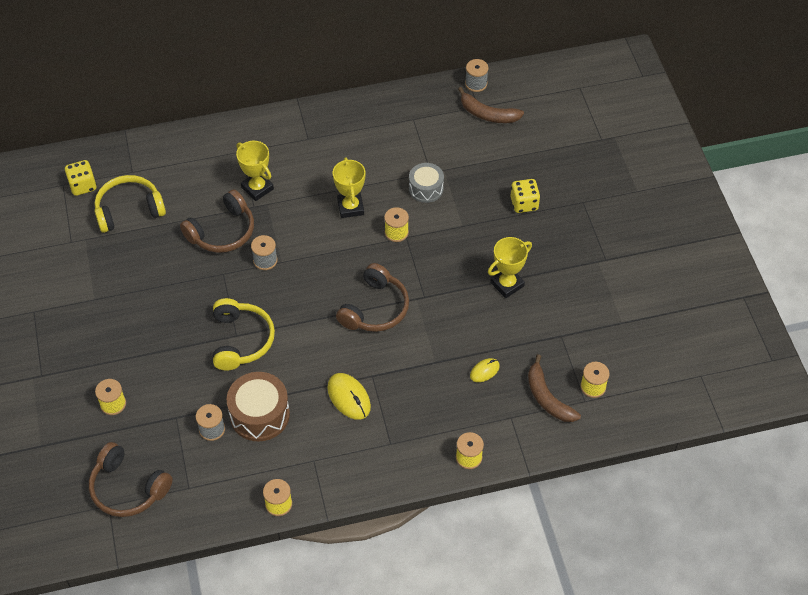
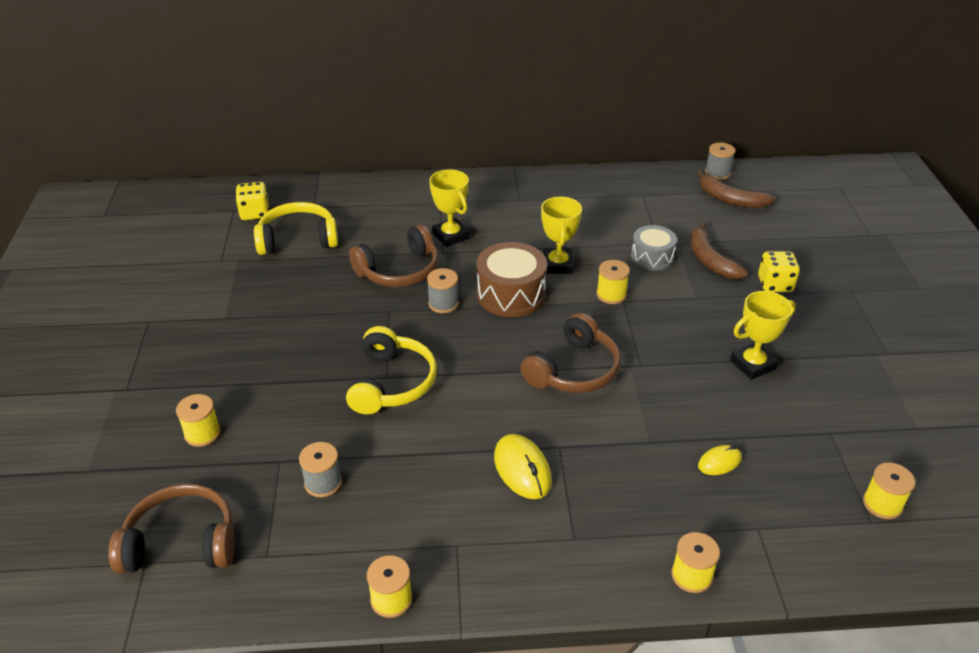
camera: 10 degrees right, 15 degrees down
brown headphones [89,442,173,517] -> brown headphones turned 135 degrees clockwise [108,484,235,574]
brown drum [227,372,290,441] -> brown drum moved to [476,242,547,317]
brown banana [528,354,581,422] -> brown banana moved to [690,222,748,279]

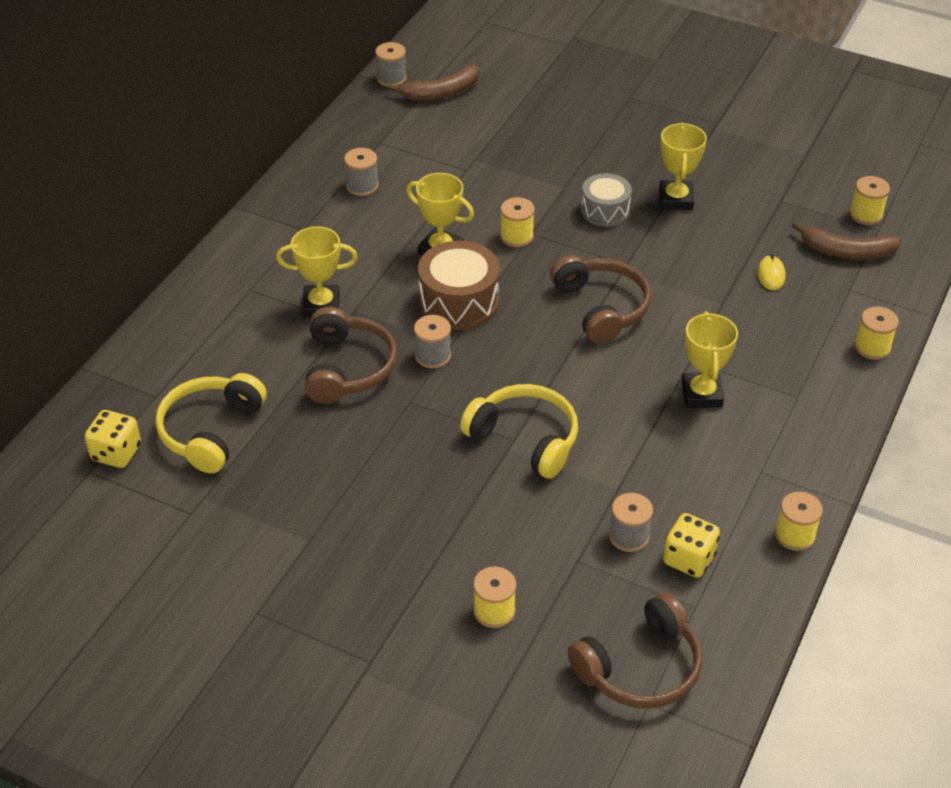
camera: 60 degrees left, 5 degrees up
brown headphones [108,484,235,574] -> brown headphones turned 150 degrees counterclockwise [567,592,702,709]
yellow mouse [494,434,552,499] -> yellow trophy [681,311,738,408]
grey drum [631,225,677,271] -> grey drum moved to [581,173,632,227]
brown banana [690,222,748,279] -> brown banana moved to [792,221,902,260]
yellow dice [758,251,800,292] -> yellow dice moved to [663,513,720,578]
none -> grey spool [344,148,379,196]

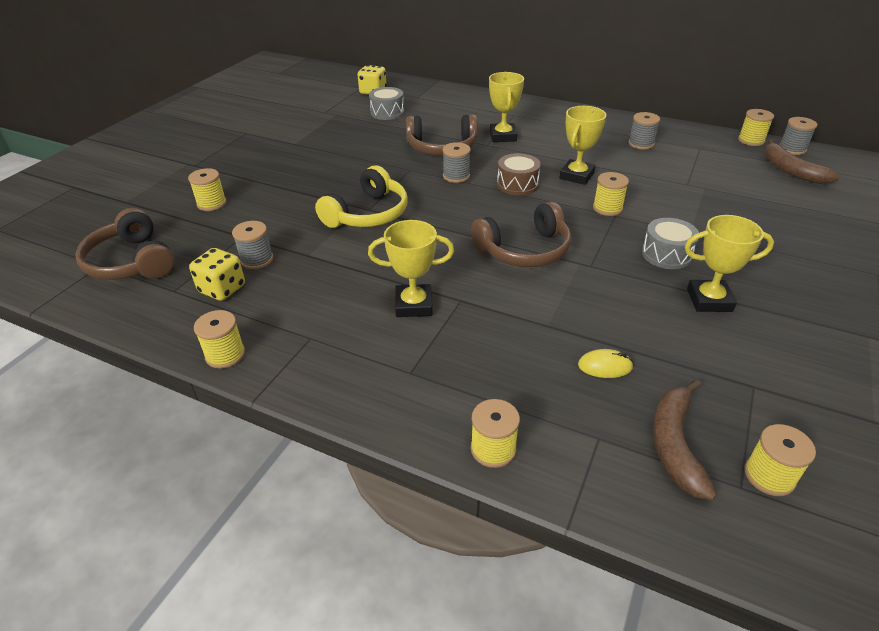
camera: 90 degrees right, 5 degrees down
yellow headphones [155,373,267,473] -> grey drum [369,87,404,120]
brown drum [418,241,500,330] -> brown drum [497,153,541,196], size x0.65
none -> yellow spool [738,109,774,146]

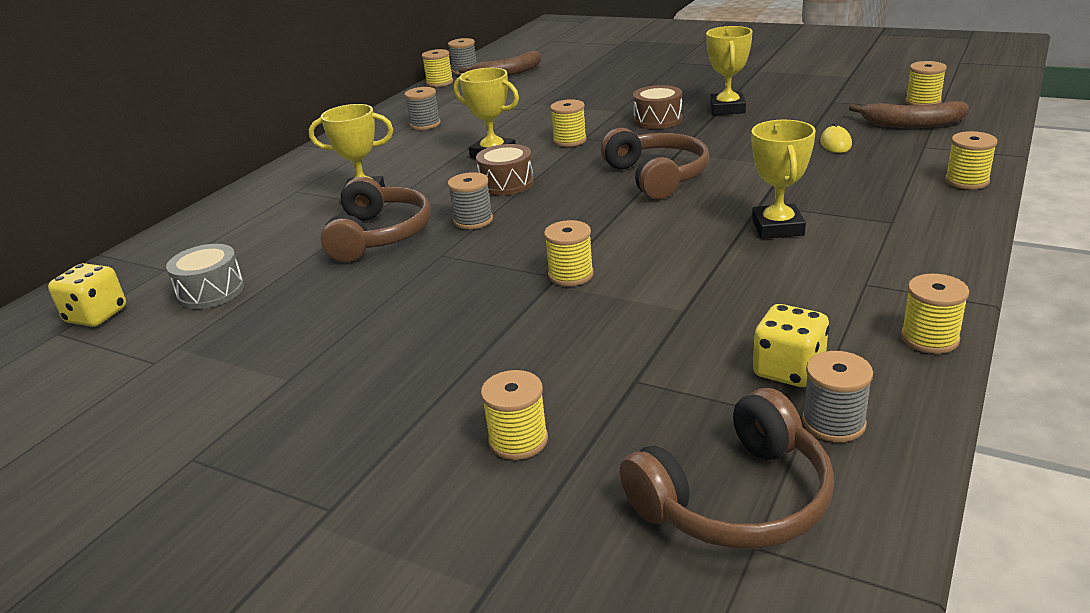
camera: 85 degrees left, 10 degrees down
grey spool [232,221,273,269] -> grey spool moved to [802,351,873,442]
yellow headphones [315,165,408,228] -> yellow spool [544,220,594,286]
grey drum [642,218,699,269] -> brown drum [633,85,682,129]

